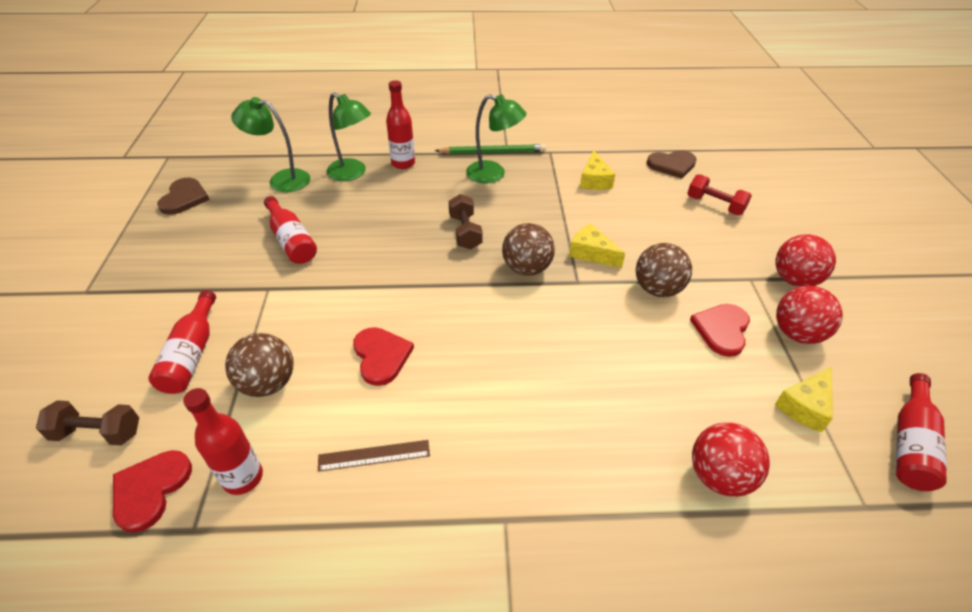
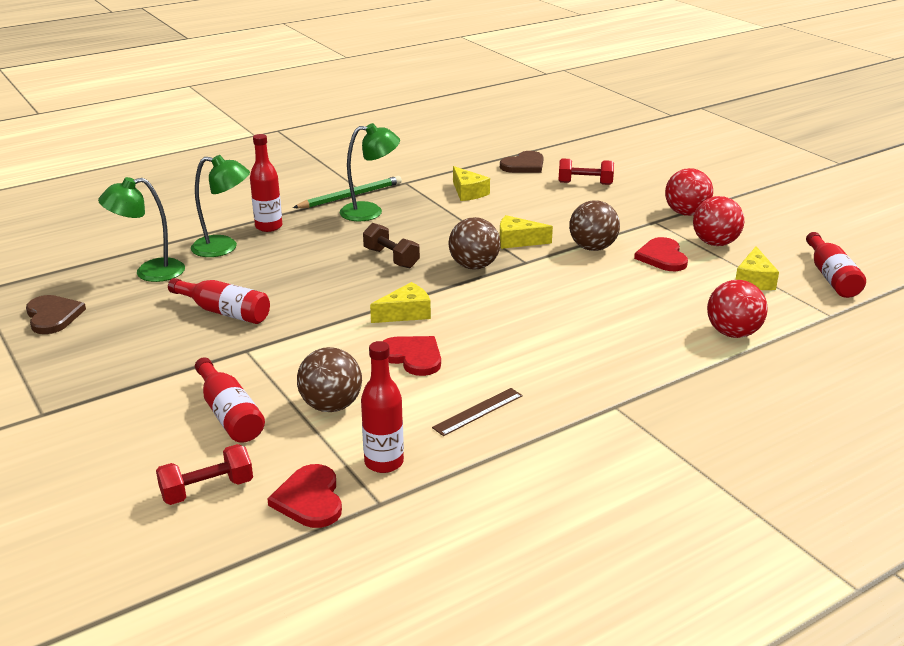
camera: 30 degrees left, 15 degrees down
brown dumbbell [36,400,139,445] -> red dumbbell [156,444,253,505]
none -> yellow cheese [370,282,431,323]

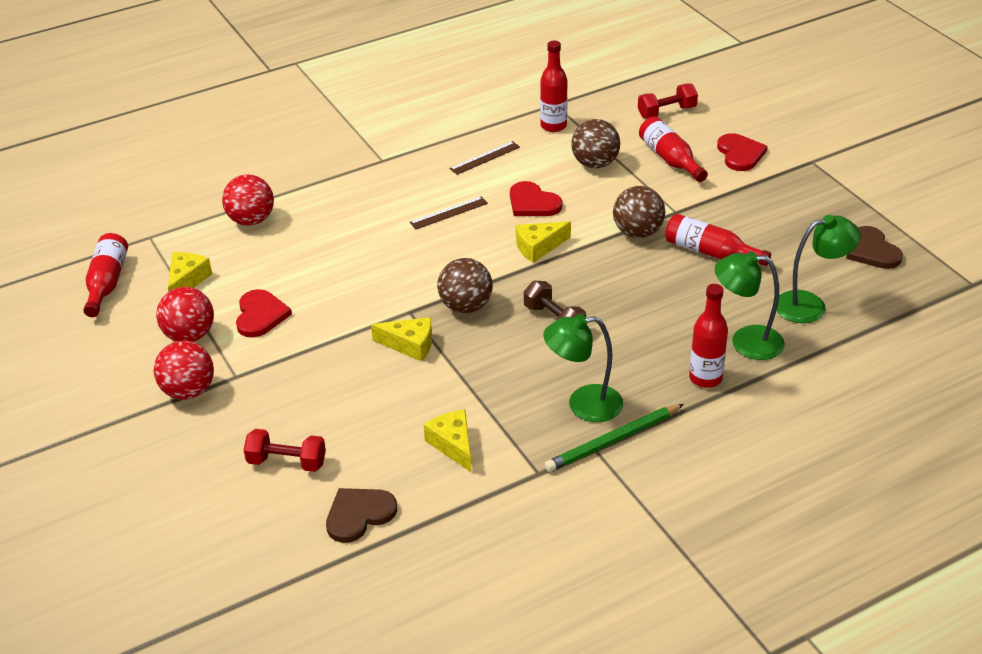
camera: 175 degrees left, 10 degrees up
red heart [267,464,342,528] -> red heart moved to [717,133,768,171]
brown ball [569,200,620,251] -> brown ball moved to [613,186,665,238]
none -> brown ruler [410,196,488,229]

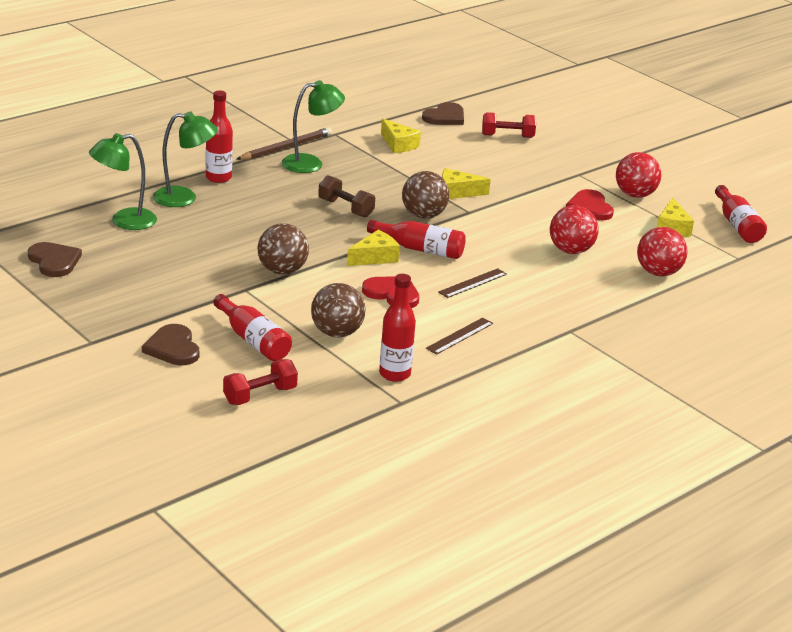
camera: 165 degrees right, 10 degrees down
red ball [154,341,214,400] -> red ball moved to [550,205,599,254]
green pencil [544,404,684,472] -> brown pencil [236,127,332,160]
red bottle [665,214,771,266] -> red bottle moved to [367,220,466,259]
red heart [717,133,768,171] -> brown heart [142,324,199,365]

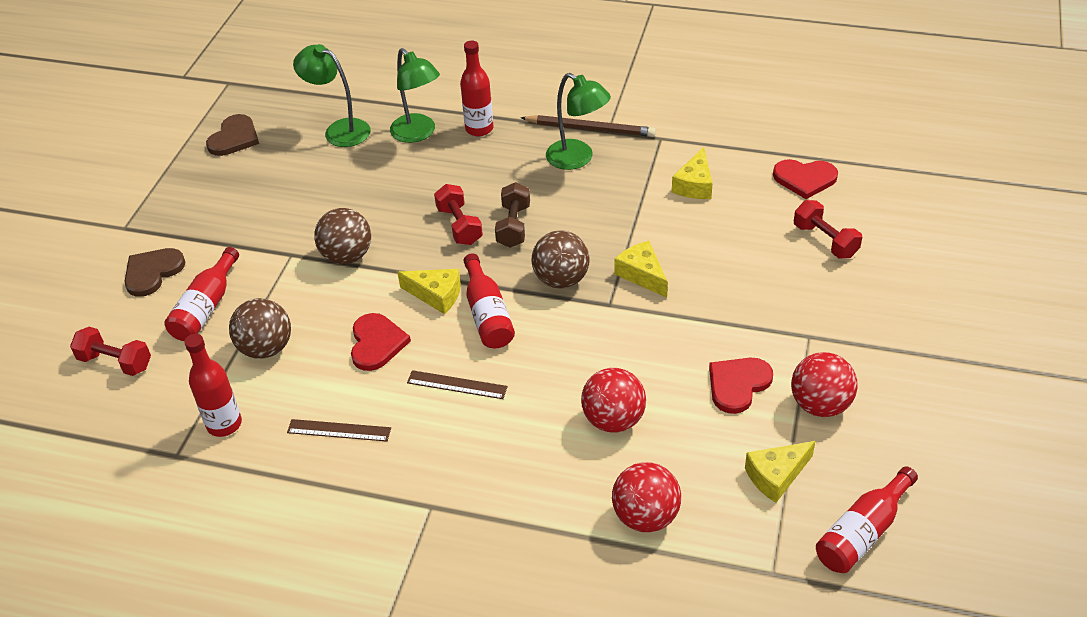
camera: 60 degrees right, 15 degrees up
brown heart [422,102,464,125] -> red heart [773,159,838,199]
none -> red dumbbell [434,184,483,245]

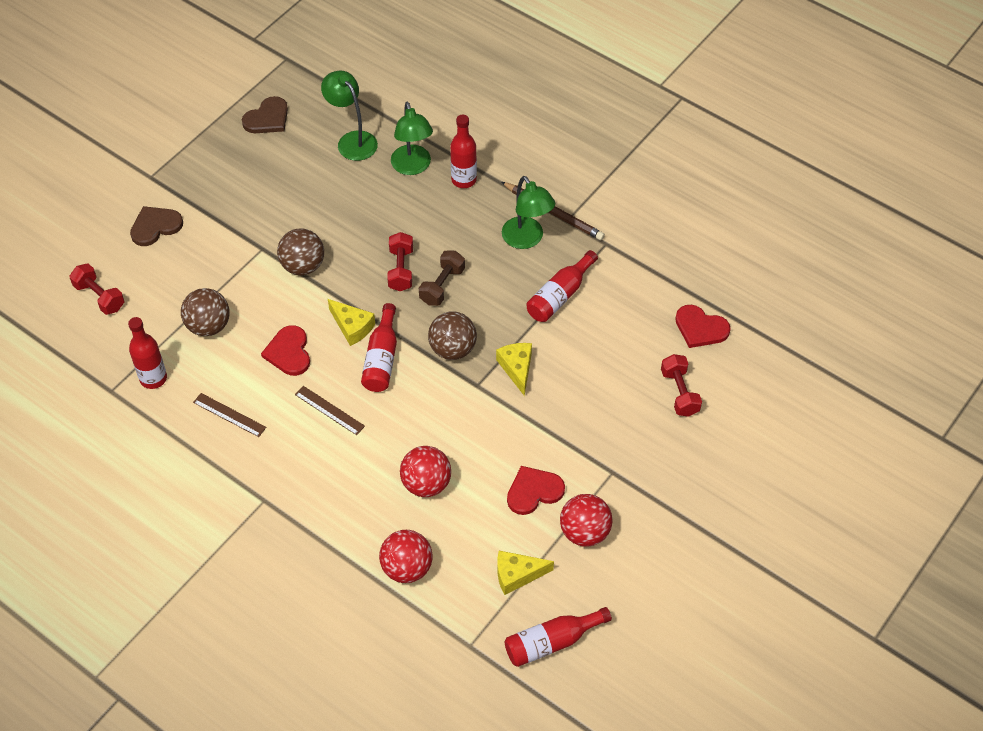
camera: 20 degrees right, 10 degrees up
red bottle [164,247,239,341] -> red bottle moved to [526,250,598,322]
red heart [351,313,411,371] -> red heart turned 150 degrees clockwise [261,325,310,376]
yellow cheese [672,147,713,199] -> none

